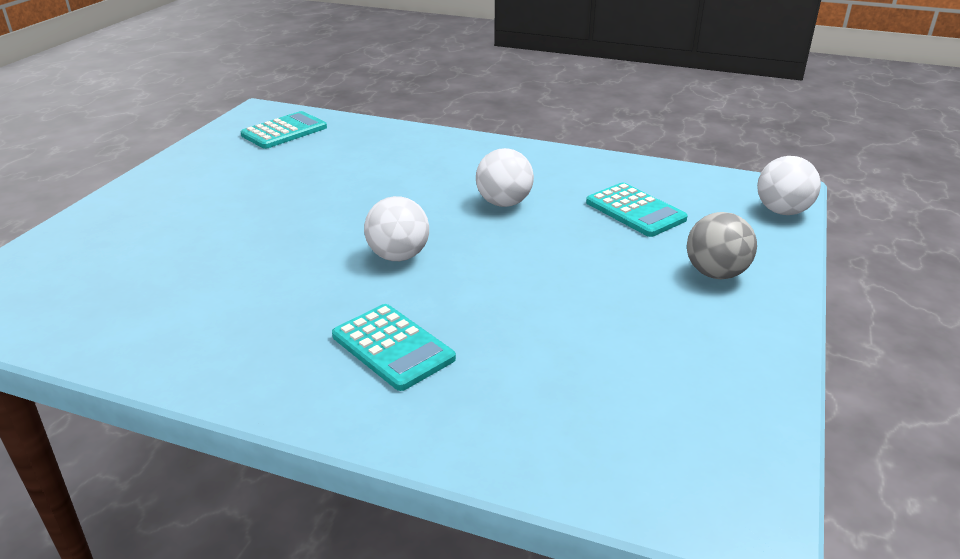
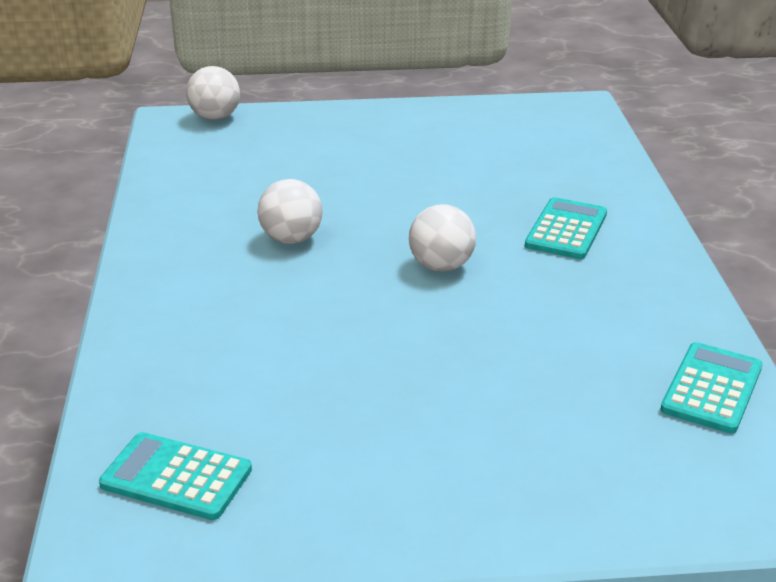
camera: 115 degrees left, 0 degrees up
turquoise calculator [586,183,688,237] -> turquoise calculator moved to [660,342,763,434]
grey ball [687,212,757,279] -> none

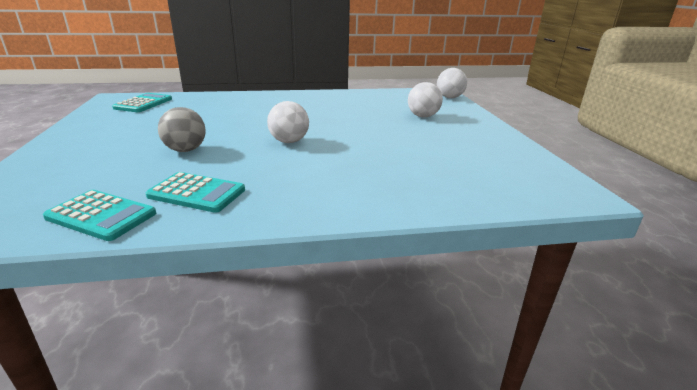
camera: 85 degrees right, 5 degrees down
white ball [257,179,323,244] -> white ball moved to [408,82,443,117]
turquoise calculator [525,197,607,259] -> turquoise calculator moved to [146,172,245,213]
none -> grey ball [158,107,206,152]

